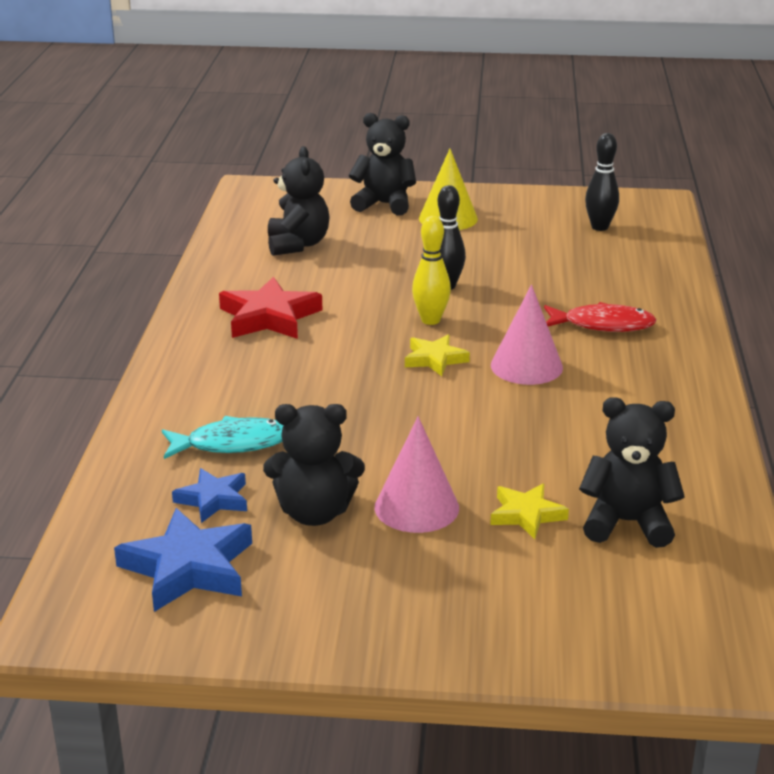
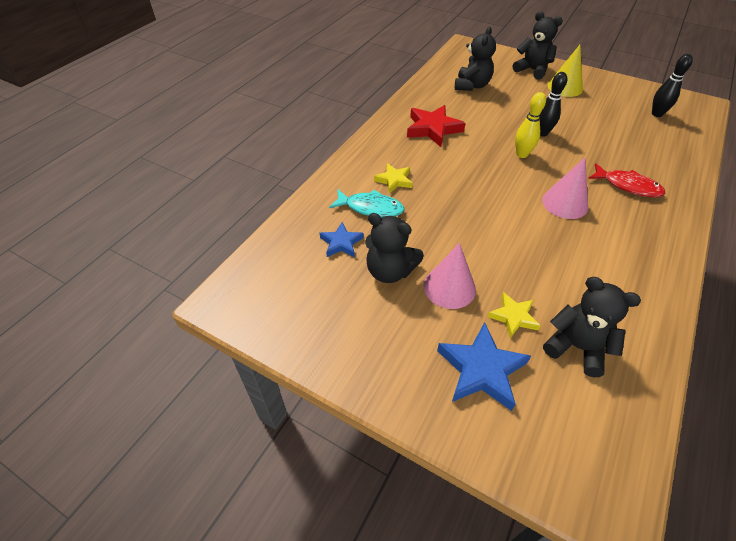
camera: 25 degrees right, 20 degrees up
blue star [114,508,252,612] -> blue star moved to [437,322,531,411]
yellow star [405,335,470,376] -> yellow star moved to [374,163,413,194]

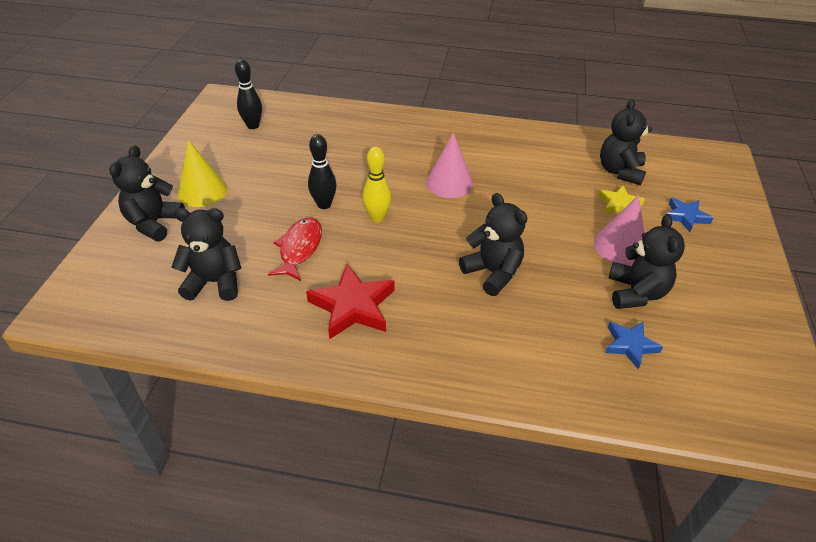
camera: 110 degrees left, 5 degrees down
turquoise fish [329,189,404,218] -> none
yellow star [374,163,413,194] -> none
blue star [437,322,531,411] -> blue star [666,197,713,232], size x0.60
red fish [588,163,665,197] -> red fish moved to [268,218,322,281]
none -> black teddy bear [459,193,527,296]

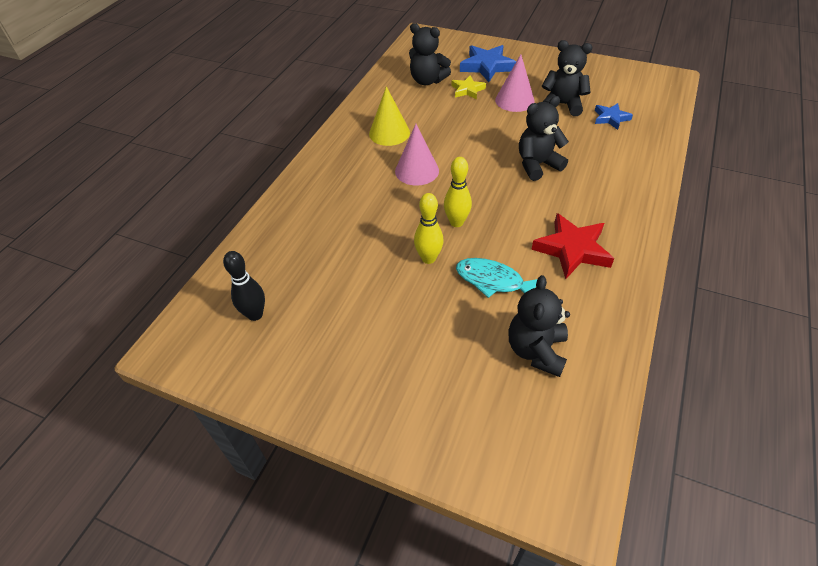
camera: 75 degrees left, 5 degrees up
black teddy bear [109,145,185,241] -> none
yellow cone [178,140,227,207] -> yellow cone moved to [369,86,410,146]
red fish [268,218,322,281] -> turquoise fish [456,258,537,298]
black bowling pin [308,134,337,209] -> yellow bowling pin [414,193,443,264]
blue star [666,197,713,232] -> blue star [460,45,516,82], size x1.67

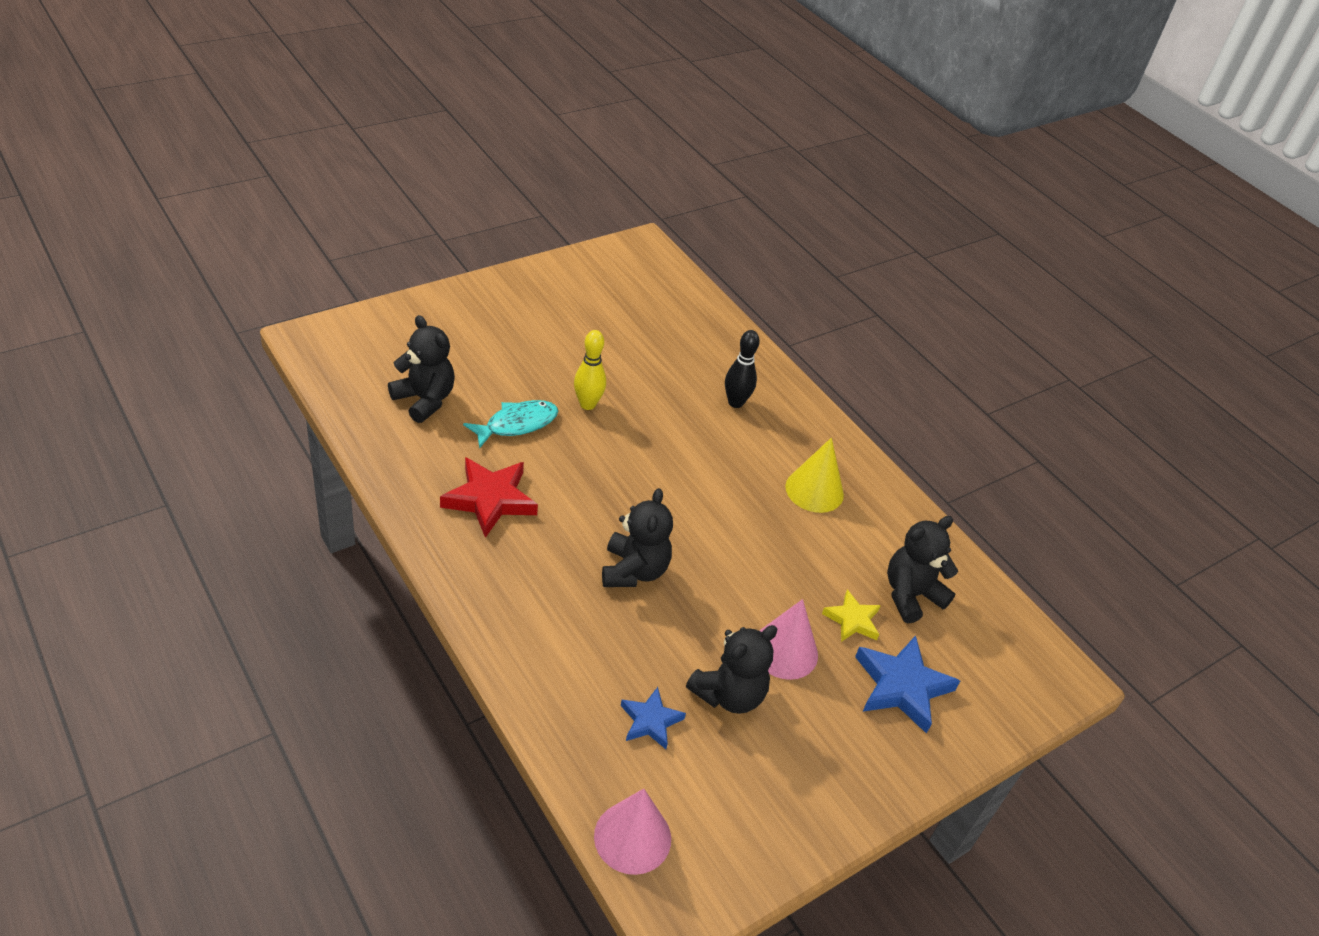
camera: 115 degrees right, 5 degrees down
black bowling pin [223,251,265,321] -> black bowling pin moved to [725,330,760,408]
pink cone [395,124,439,186] -> pink cone moved to [594,789,671,875]
yellow bowling pin [444,157,472,227] -> none

